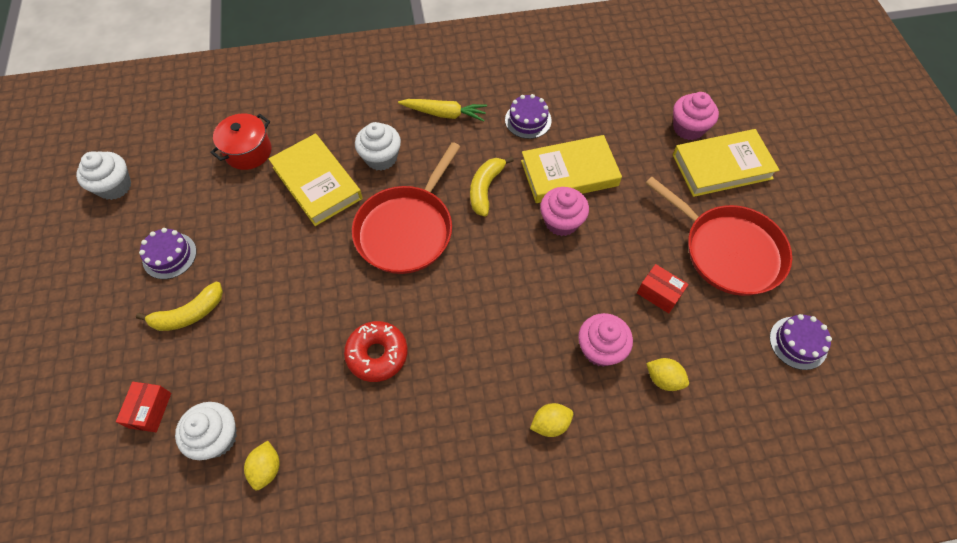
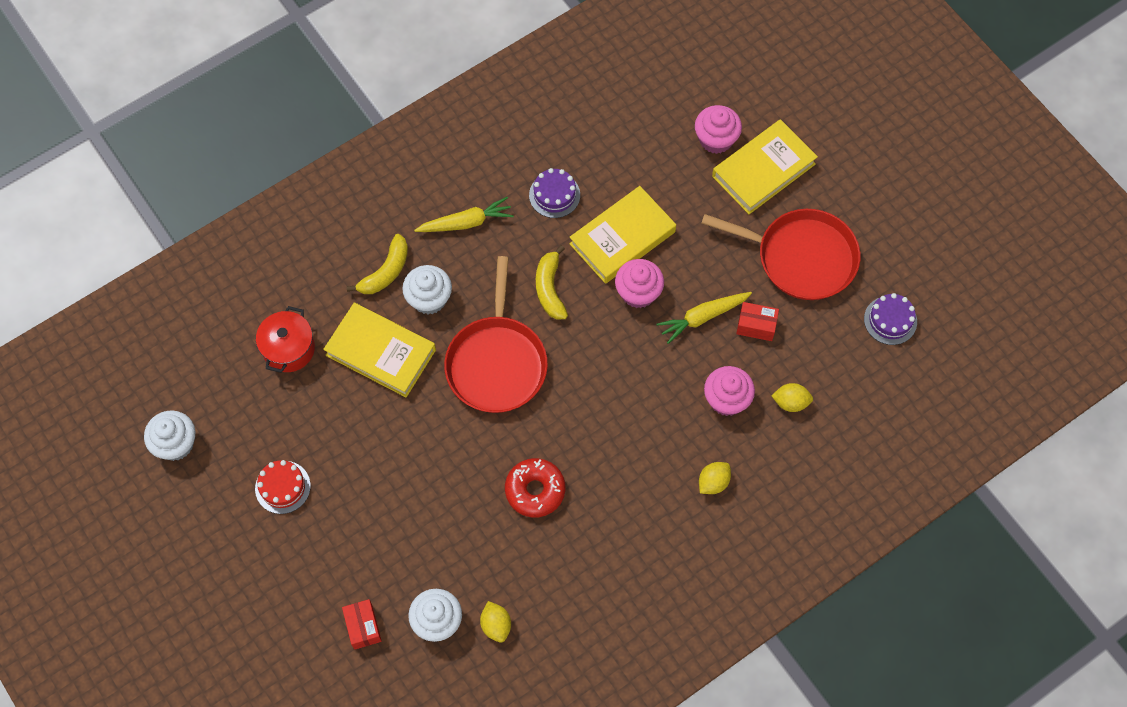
camera: 25 degrees left, 5 degrees up
yellow banana [136,282,223,331] -> yellow banana moved to [346,234,408,294]
purple cake [139,228,196,279] -> red cake [255,460,311,514]
none -> yellow carrot [657,292,752,344]

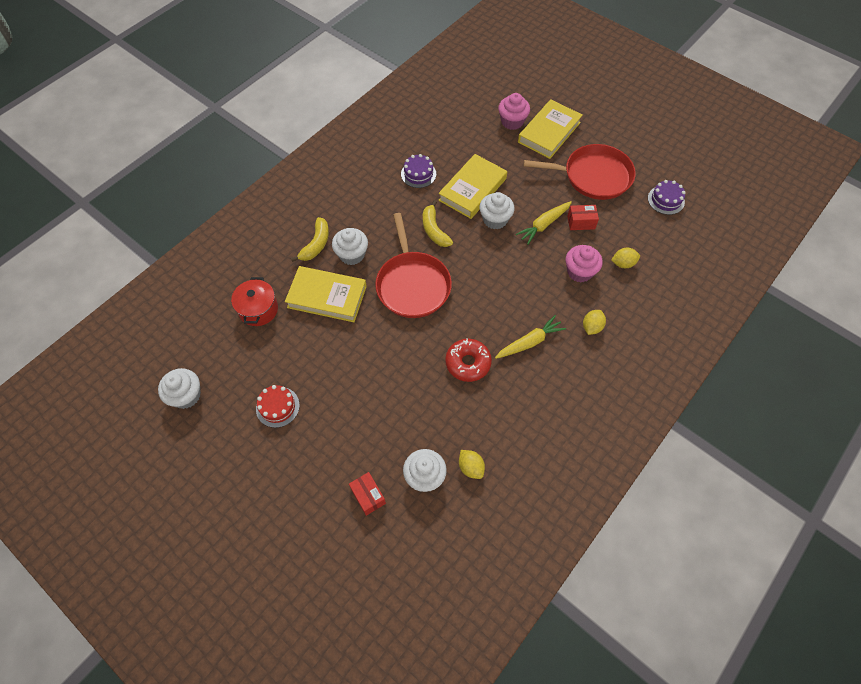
camera: 15 degrees left, 5 degrees down
yellow carrot [414,197,514,232] -> yellow carrot moved to [495,315,566,359]
pink cupcake [615,259,664,308] -> white cupcake [479,192,514,229]

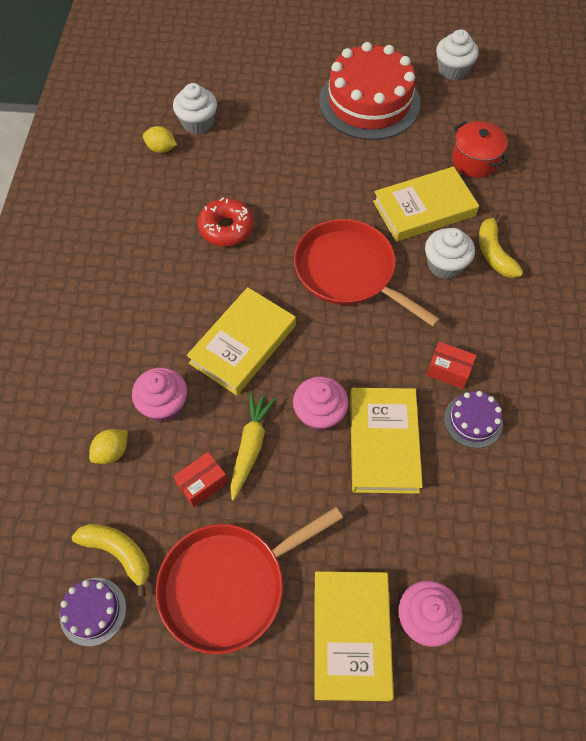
camera: 145 degrees right, 0 degrees up
red cake [256,385,300,428] -> red cake [319,42,420,140], size x2.21
red box [349,472,386,516] -> red box moved to [426,342,476,389]
yellow banana [423,200,453,247] -> yellow banana moved to [72,524,150,598]
white cupcake [479,192,514,229] -> pink cupcake [293,376,349,431]
yellow carrot [495,315,566,359] -> none
yellow lemon [583,310,606,335] -> none
none -> yellow book [187,287,296,395]

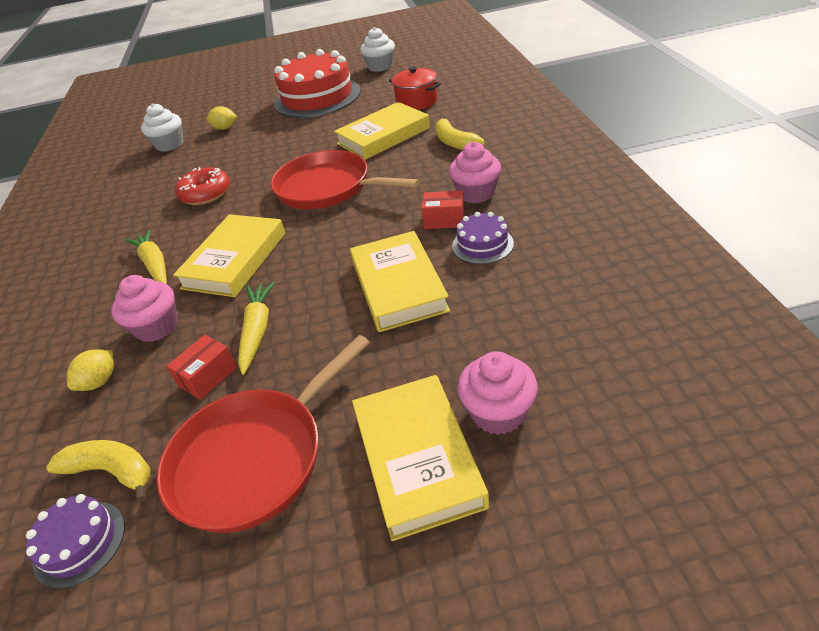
camera: 10 degrees left, 20 degrees down
yellow lemon [143,126,177,153] -> yellow lemon moved to [207,106,238,130]
pink cupcake [293,376,349,431] -> pink cupcake moved to [449,142,501,203]
white cupcake [425,228,475,279] -> none
none -> yellow carrot [126,229,167,284]

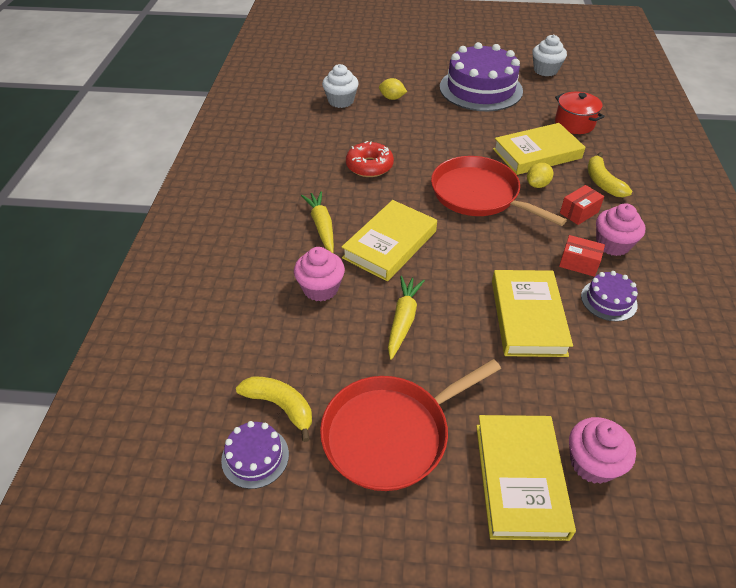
camera: 10 degrees right, 5 degrees up
yellow lemon [67,349,114,391] -> yellow lemon moved to [527,163,553,188]
red box [166,335,237,400] -> red box moved to [560,185,604,225]
red cake [274,49,361,118] -> purple cake [440,42,523,111]

